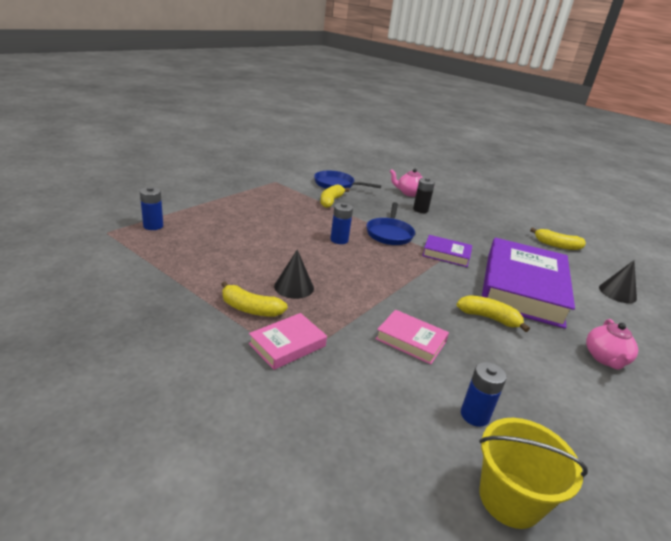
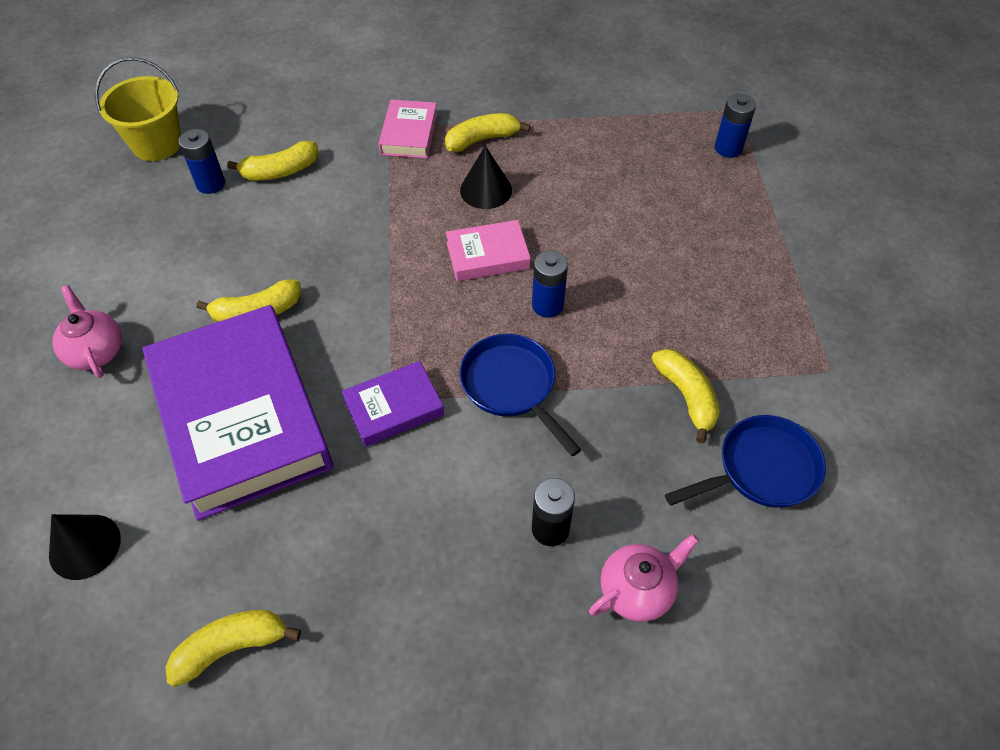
camera: 140 degrees right, 25 degrees up
pink book [375,310,449,365] -> pink book moved to [446,220,531,281]
none -> yellow banana [227,141,319,181]

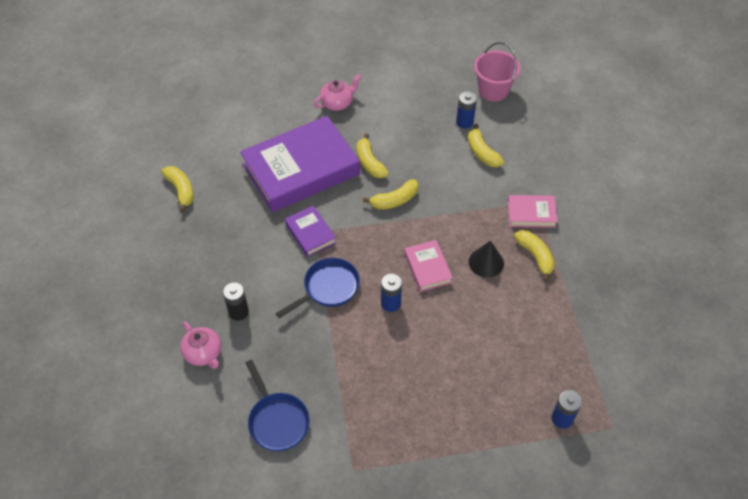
camera: 85 degrees right, 0 degrees up
black cone [49,514,121,580] -> none
yellow bucket [95,57,181,161] -> pink bucket [474,42,521,101]
yellow banana [651,349,720,443] -> yellow banana moved to [363,179,419,210]

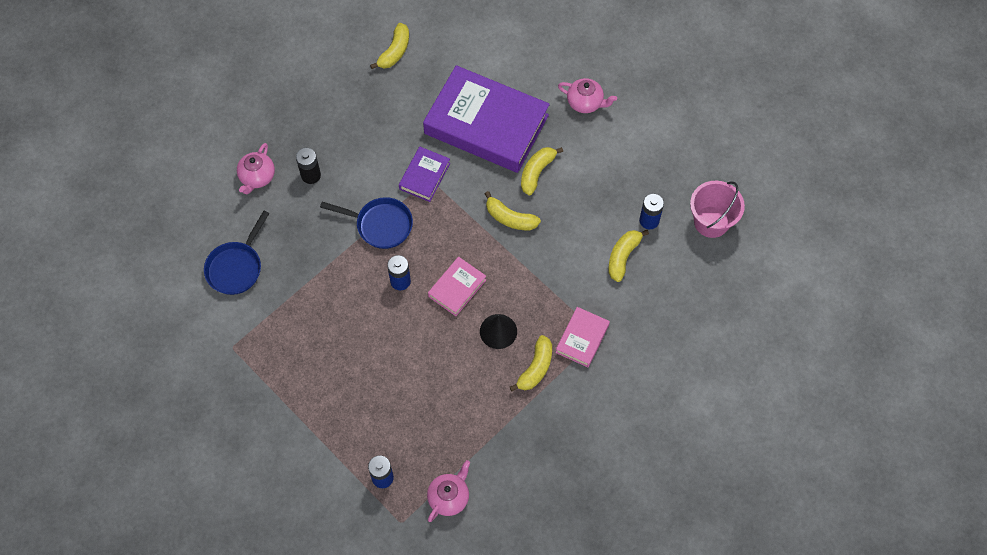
camera: 55 degrees right, 10 degrees up
pink book [508,195,558,228] -> pink book turned 60 degrees clockwise [556,307,610,367]
none -> pink teapot [427,460,470,522]

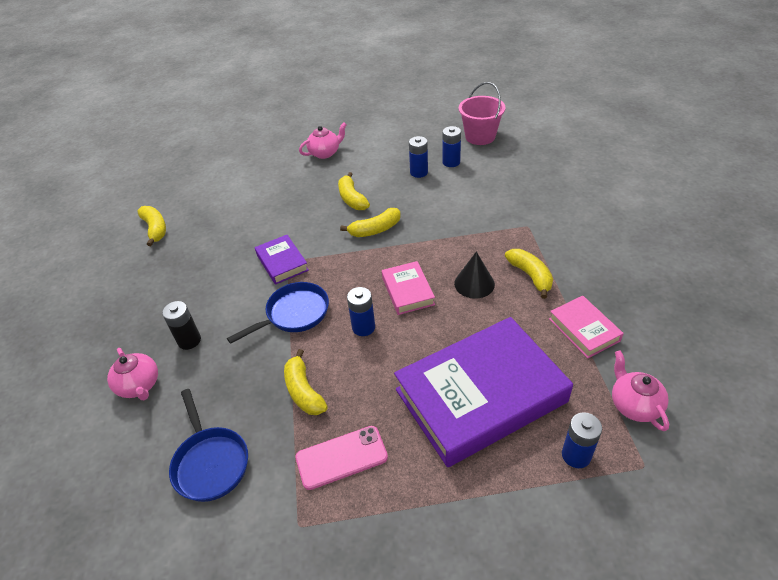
camera: 50 degrees left, 20 degrees down
purple book [423,65,550,173] -> purple book moved to [394,317,573,467]
pink book [556,307,610,367] -> pink book moved to [549,296,624,358]
yellow banana [608,230,649,282] -> yellow banana moved to [284,349,328,415]
none -> pink phone [296,426,388,490]
none -> blue battery [409,136,428,178]

